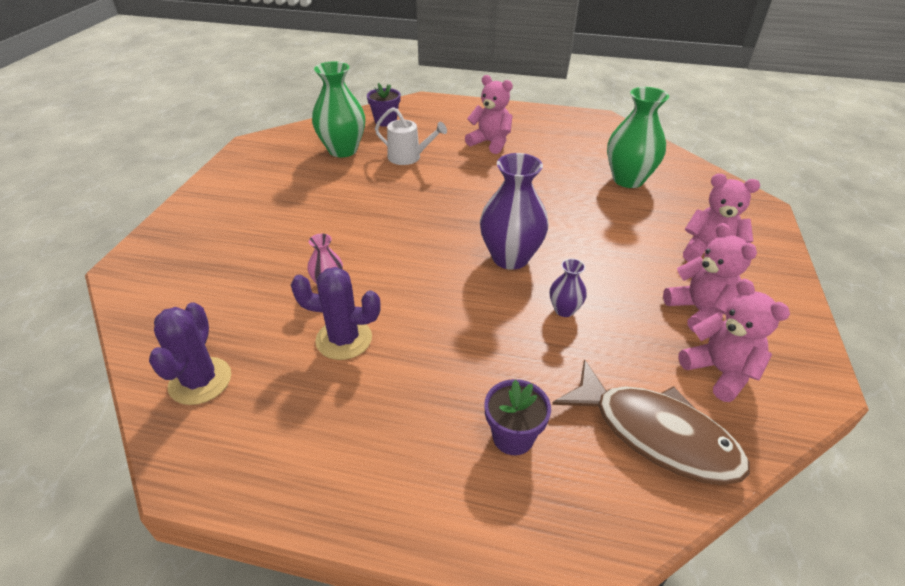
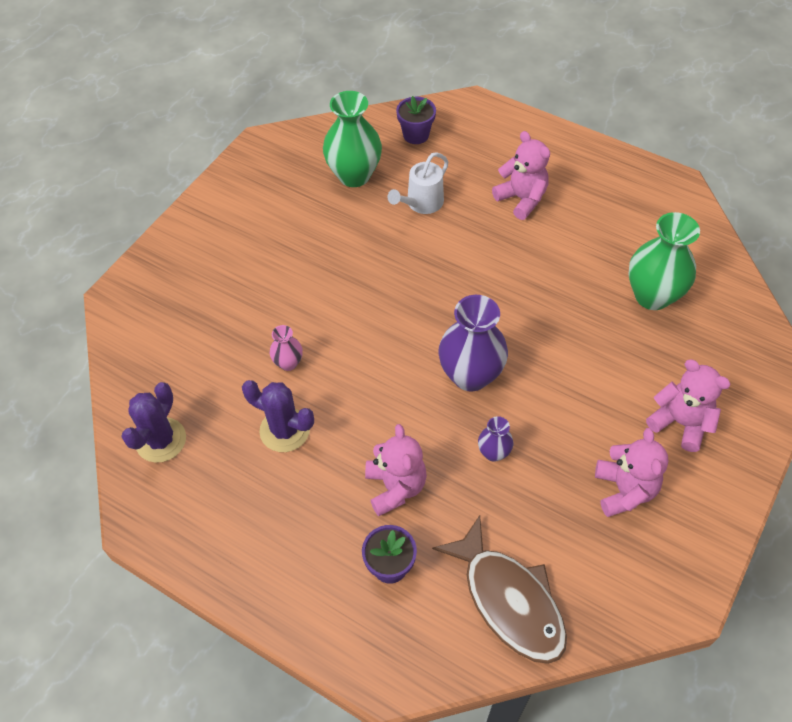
camera: 20 degrees right, 15 degrees up
white watering can [375,107,447,165] -> white watering can turned 90 degrees clockwise [388,152,448,214]
pink teddy bear [678,279,790,402] -> pink teddy bear moved to [365,424,427,516]

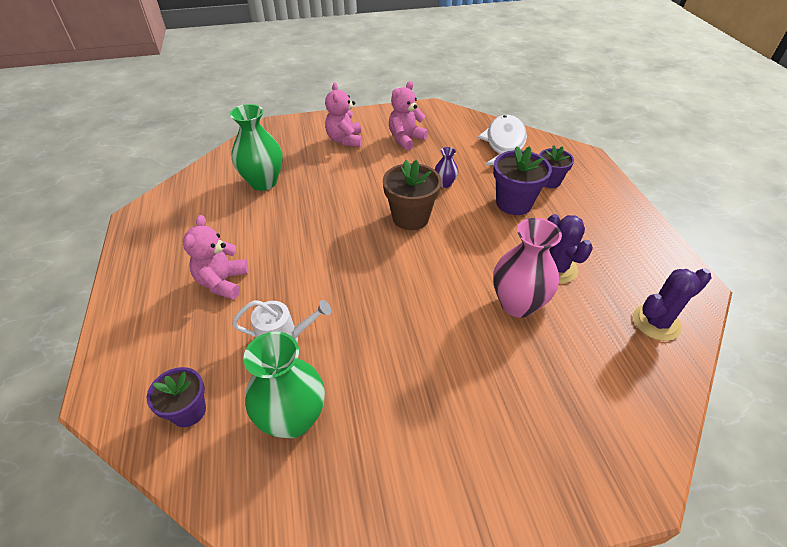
camera: 135 degrees left, 10 degrees down
pink vase [270,325,303,371] -> pink vase [493,218,562,318], size x2.02
pink teddy bear [365,424,427,516] -> purple flower pot [493,146,552,215]
brown fish [432,515,567,664] -> white fish [478,115,527,166]
purple vase [438,295,508,392] -> brown flower pot [383,160,442,230]

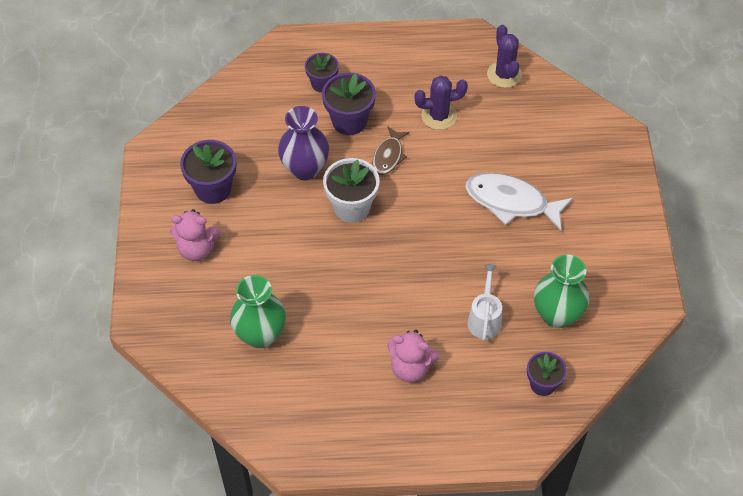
camera: 80 degrees left, 10 degrees up
brown flower pot [383,160,442,230] -> white flower pot [323,158,380,223]
pink teddy bear [389,81,428,151] -> purple flower pot [180,140,236,204]
purple vase [435,147,458,188] -> purple vase [278,106,329,180], size x2.02
white fish [478,115,527,166] -> white fish moved to [466,173,573,231]
pink vase [493,218,562,318] -> none
none -> brown fish [372,127,409,175]

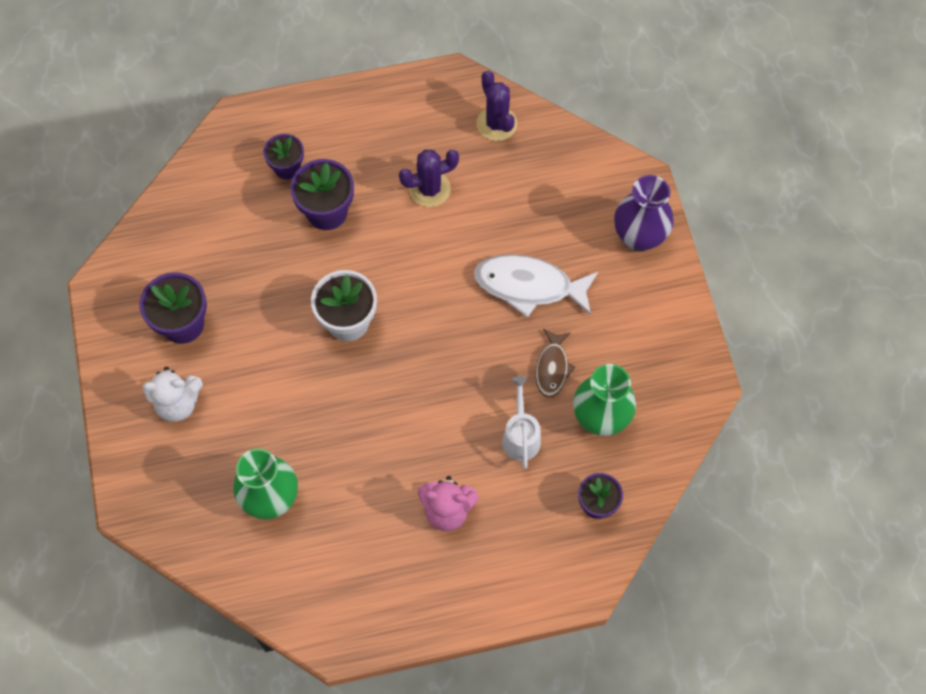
camera: 10 degrees left, 10 degrees up
pink teddy bear [170,209,221,261] -> white teddy bear [143,367,203,422]
purple vase [278,106,329,180] -> purple vase moved to [614,175,674,252]
brown fish [372,127,409,175] -> brown fish moved to [535,329,575,398]

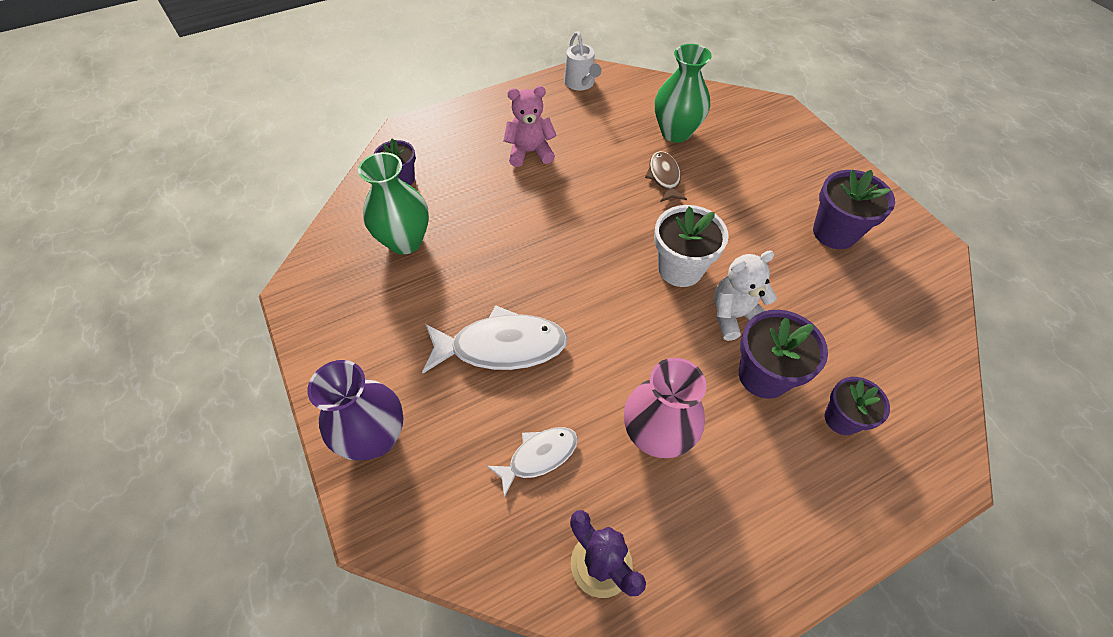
camera: 165 degrees right, 10 degrees down
white teddy bear [143,367,203,422] -> white teddy bear moved to [714,250,777,341]
purple cactus [399,150,459,207] -> pink vase [624,358,707,458]
white watering can [502,376,541,469] -> white watering can moved to [564,31,601,90]
brown fish [535,329,575,398] -> brown fish moved to [645,151,687,202]
none -> white fish [487,427,578,498]

